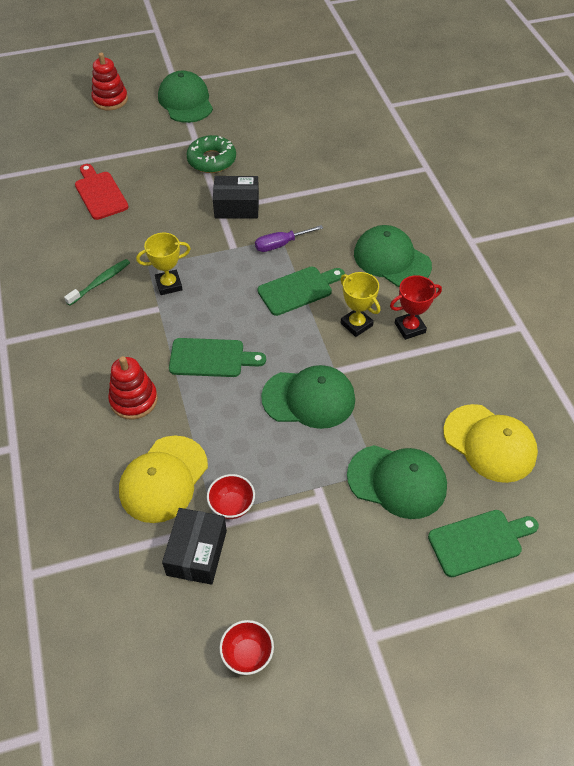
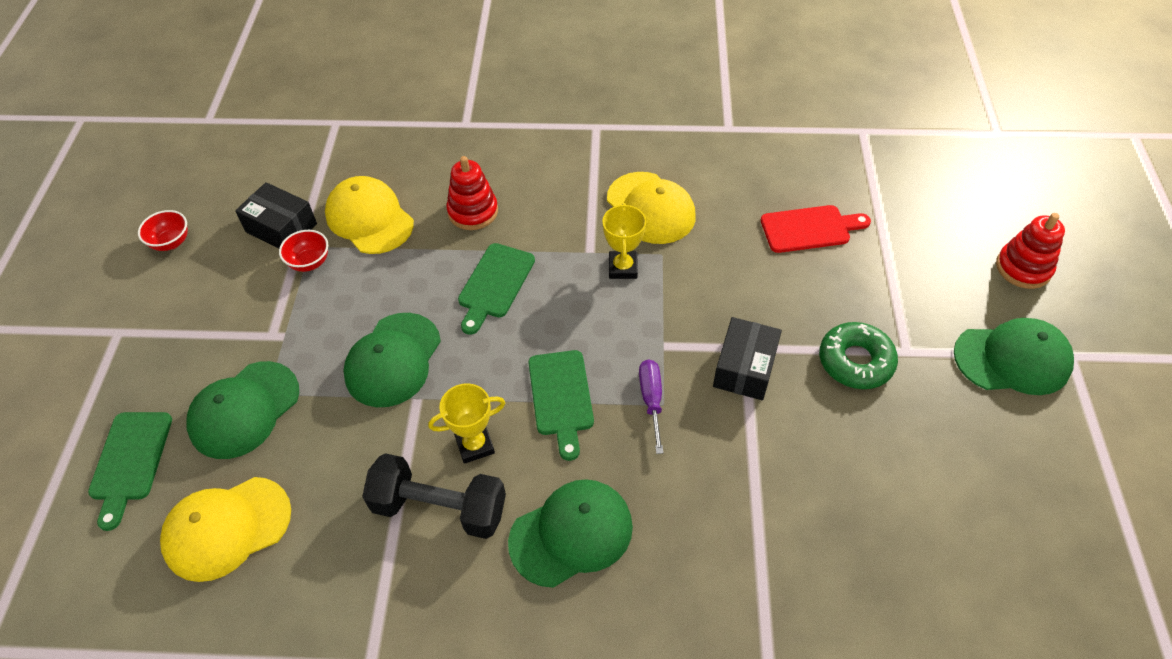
camera: 110 degrees right, 0 degrees up
green toothbrush [64,259,130,306] -> yellow cap [607,172,696,244]
red trophy [390,275,442,340] -> black dumbbell [362,453,506,539]

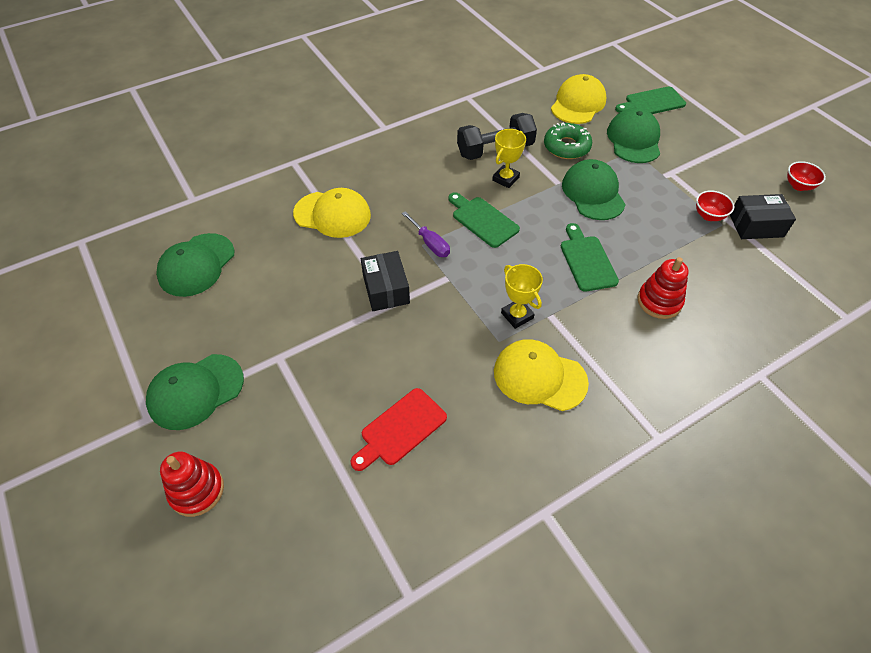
camera: 145 degrees right, 0 degrees up
green cutting board [88,412,172,531] -> green cutting board turned 75 degrees counterclockwise [615,86,686,114]
yellow cap [325,176,414,254] -> yellow cap moved to [293,188,371,238]
green cap [508,479,633,588] -> green cap moved to [156,233,234,297]
green donut [819,322,898,389] -> green donut moved to [544,123,592,159]

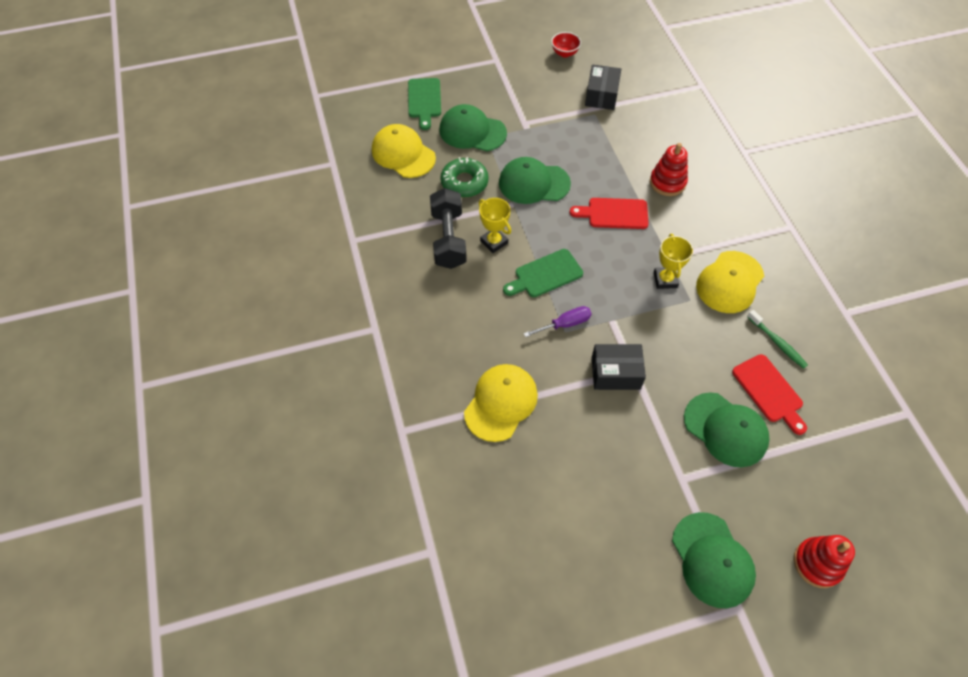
camera: 75 degrees left, 5 degrees up
green cap [156,233,234,297] -> green cap moved to [684,393,770,467]
yellow trophy [501,264,543,329] -> yellow trophy turned 75 degrees counterclockwise [654,234,693,289]
green cutting board [561,223,619,292] -> red cutting board [569,198,649,229]
red bowl [696,190,734,221] -> none
none -> green toothbrush [747,310,808,369]

